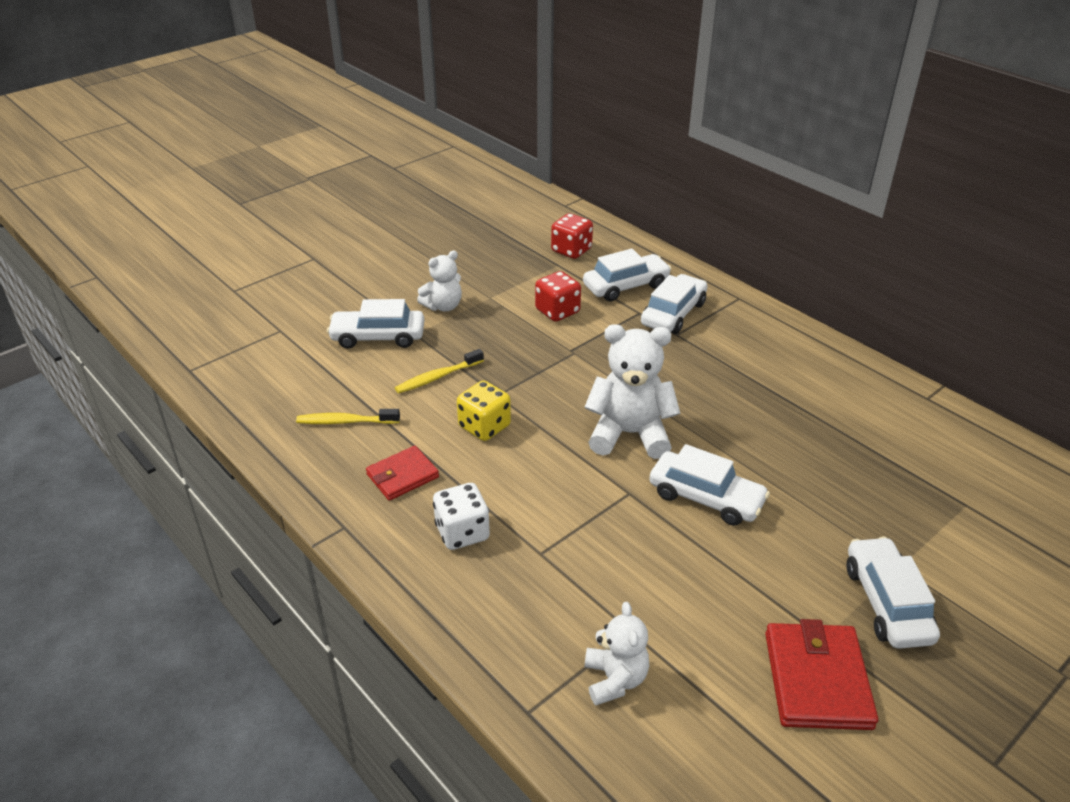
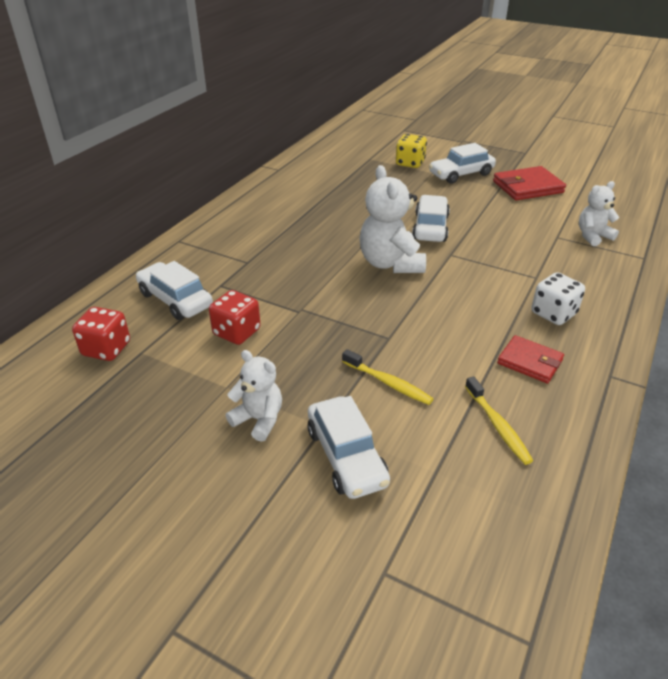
camera: 110 degrees left, 0 degrees up
yellow dice [457,380,511,441] -> yellow dice moved to [396,134,427,168]
white car [641,274,707,334] -> none

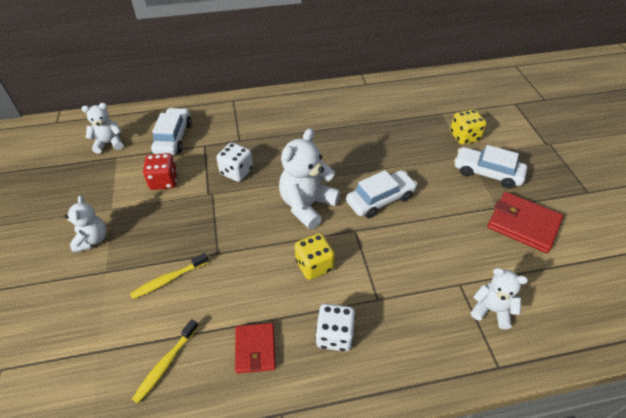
camera: 50 degrees right, 10 degrees up
red dice [72,307,130,361] -> white teddy bear [82,103,123,154]
white car [308,396,390,499] -> none
yellow toothbrush [342,349,433,405] -> yellow toothbrush turned 60 degrees clockwise [130,253,208,299]
none -> white dice [216,142,253,182]
none -> yellow dice [295,233,335,280]

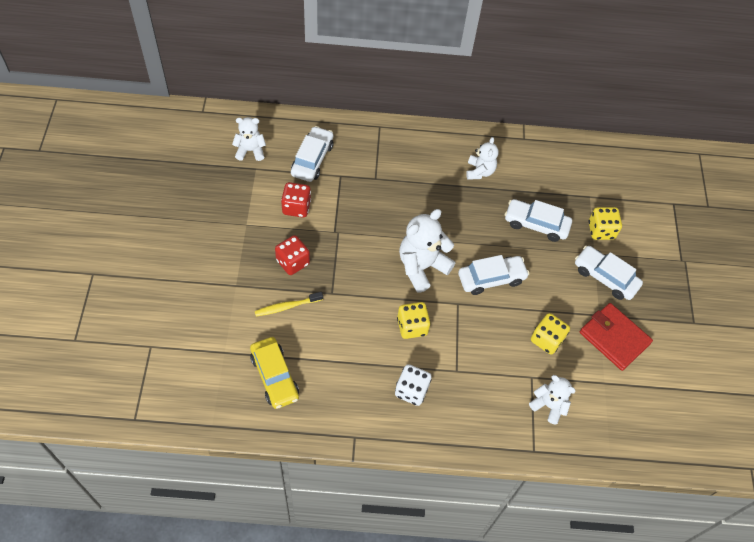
camera: 10 degrees right, 10 degrees up
white teddy bear [64,195,107,253] -> white teddy bear moved to [466,137,499,180]
yellow toothbrush [132,319,199,403] -> yellow car [250,337,299,409]
white dice [216,142,253,182] -> none
red wallet [235,323,276,374] -> none
none -> red dice [275,235,310,275]
none -> white car [505,199,572,242]
none -> yellow dice [531,313,570,354]

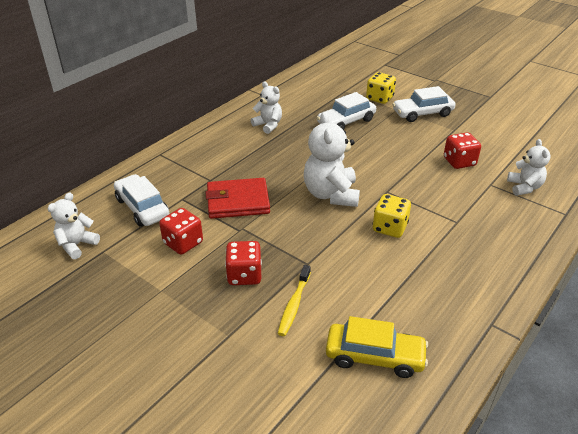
camera: 50 degrees left, 20 degrees down
white dice [395,364,432,406] -> none
white car [458,255,529,295] -> none
white teddy bear [529,375,576,425] -> white teddy bear turned 105 degrees clockwise [507,139,551,195]
yellow dice [531,313,570,354] -> red dice [444,132,481,169]
red wallet [580,303,653,371] -> red wallet moved to [206,178,270,219]

